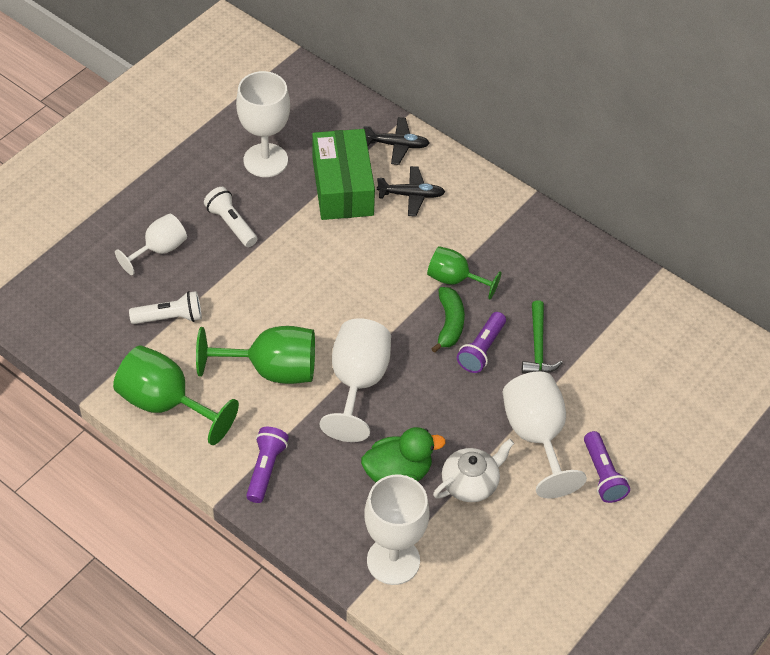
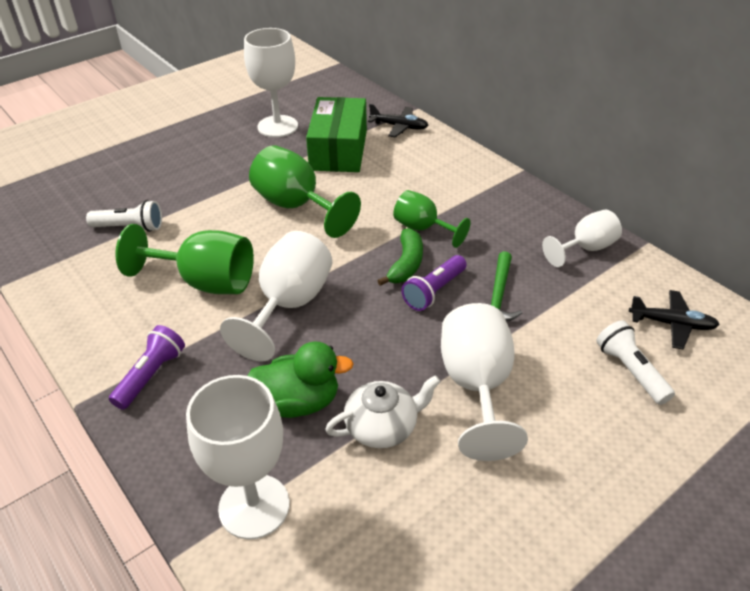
camera: 15 degrees right, 10 degrees down
green goblet [113,345,239,445] -> green goblet moved to [249,145,361,238]
white goblet [115,213,187,275] -> white goblet moved to [542,210,622,267]
white flashlight [204,187,257,247] -> white flashlight moved to [596,320,675,405]
black plane [377,166,445,216] -> black plane moved to [629,290,720,349]
purple flashlight [584,431,630,503] -> none

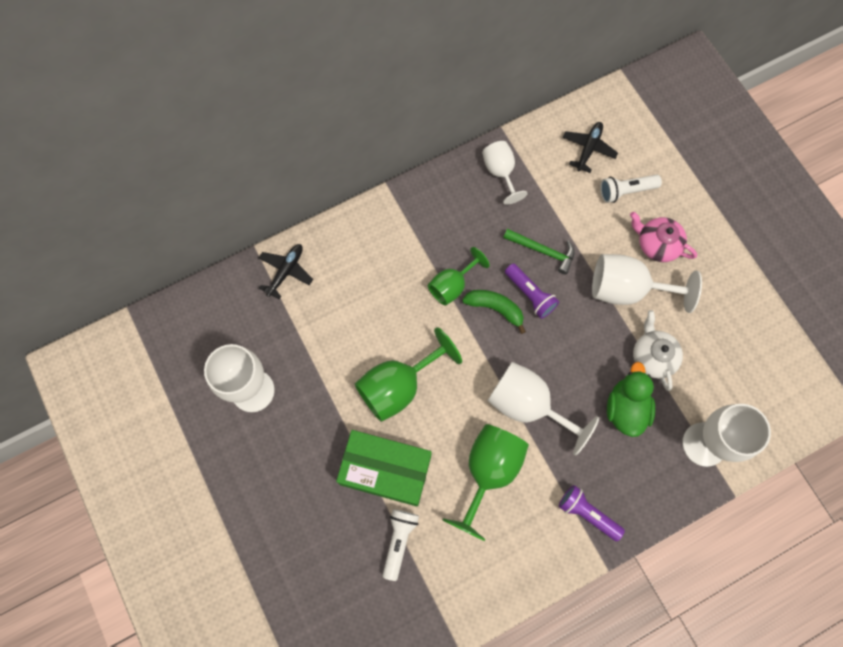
camera: 80 degrees left, 30 degrees up
green box [306,97,367,172] -> green box moved to [336,430,432,506]
none -> pink teapot [630,212,697,262]

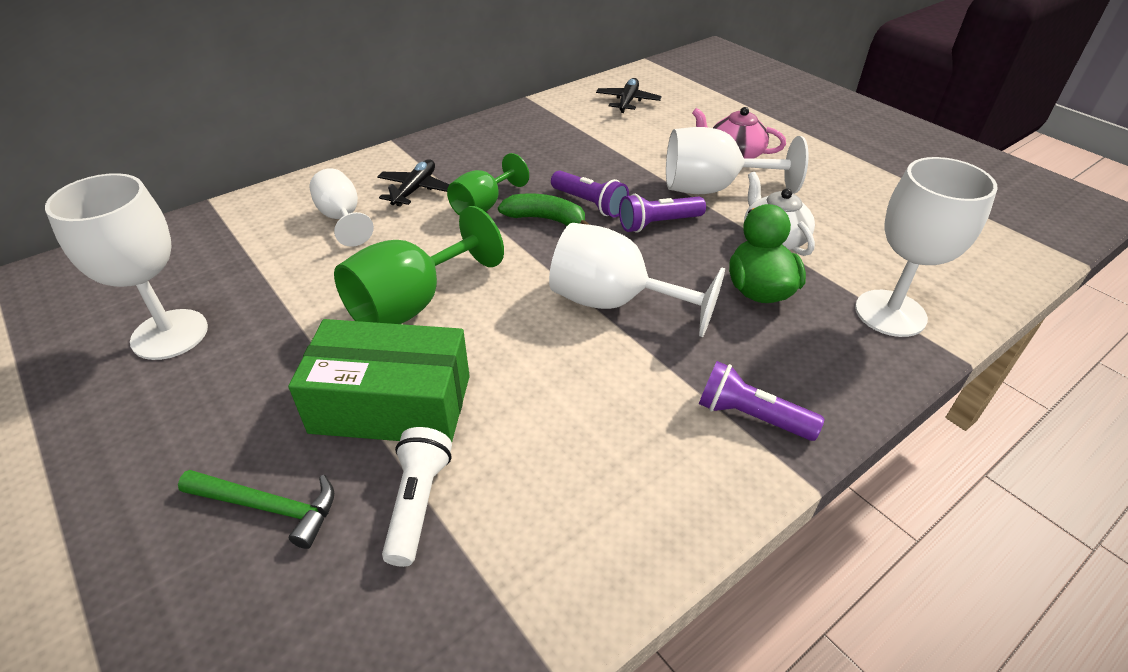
camera: 10 degrees left, 30 degrees down
black plane [259,244,313,299] -> black plane moved to [377,159,450,207]
green goblet [443,424,529,541] -> none
white goblet [482,141,528,205] -> white goblet moved to [310,168,374,247]
green hammer [503,229,575,275] -> green hammer moved to [178,470,334,549]
white flashlight [600,175,662,203] -> none
none -> purple flashlight [619,194,706,232]

